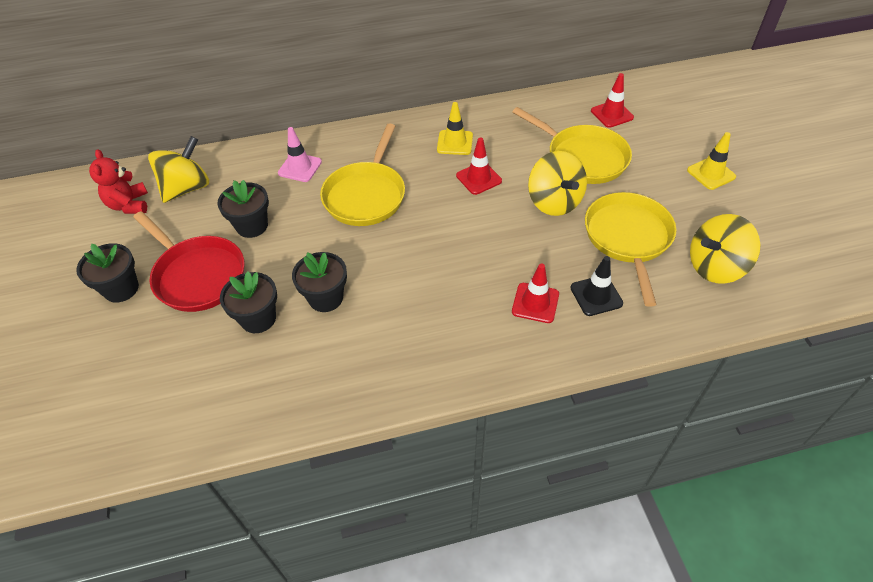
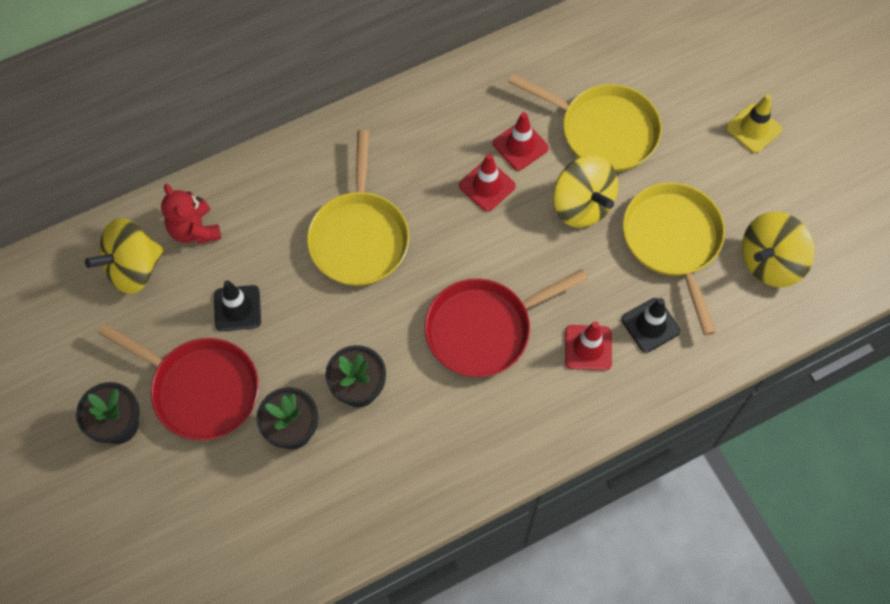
camera: 15 degrees left, 15 degrees up
red teddy bear [89,149,148,214] -> red teddy bear moved to [161,184,221,244]
yellow spinning top [148,136,209,203] -> yellow spinning top turned 150 degrees counterclockwise [85,218,164,294]
black flower pot [217,180,269,238] -> black traffic cone [214,280,261,331]
pink traffic cone [278,127,322,182] -> none
yellow traffic cone [437,102,473,155] -> none
red traffic cone [591,73,634,128] -> red traffic cone moved to [493,112,549,171]
none -> red pan [425,269,588,377]

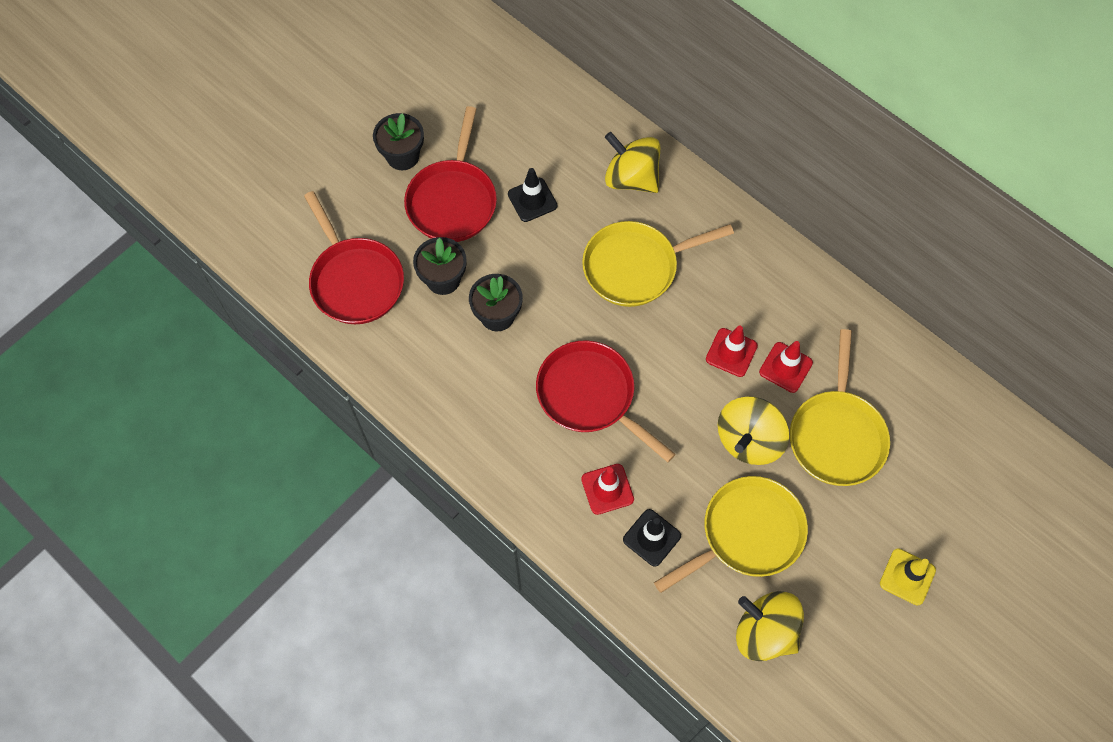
camera: 70 degrees right, 0 degrees up
yellow spinning top [85,218,164,294] -> yellow spinning top moved to [605,132,660,193]
red teddy bear [161,184,221,244] -> none
none -> red pan [304,191,404,324]

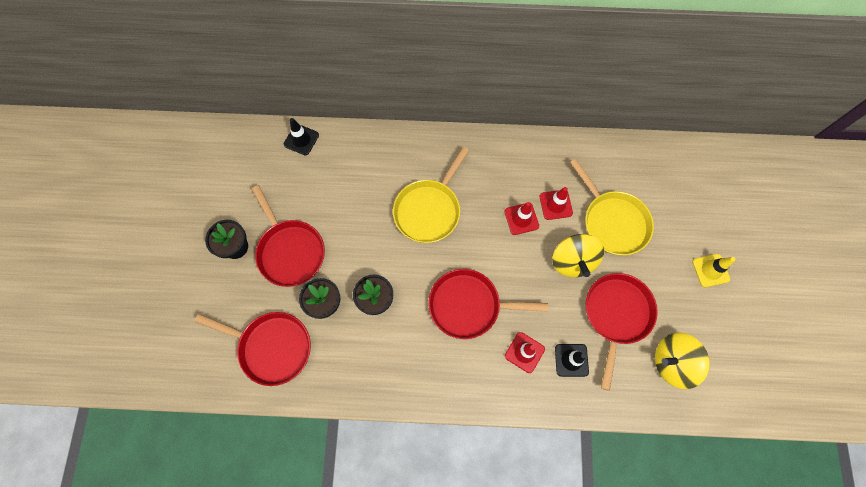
camera: 40 degrees left, 5 degrees up
black traffic cone [508,168,557,222] -> black traffic cone moved to [284,118,319,155]
yellow spinning top [605,132,660,193] -> none
yellow pan [654,476,808,593] -> red pan [586,273,658,391]

